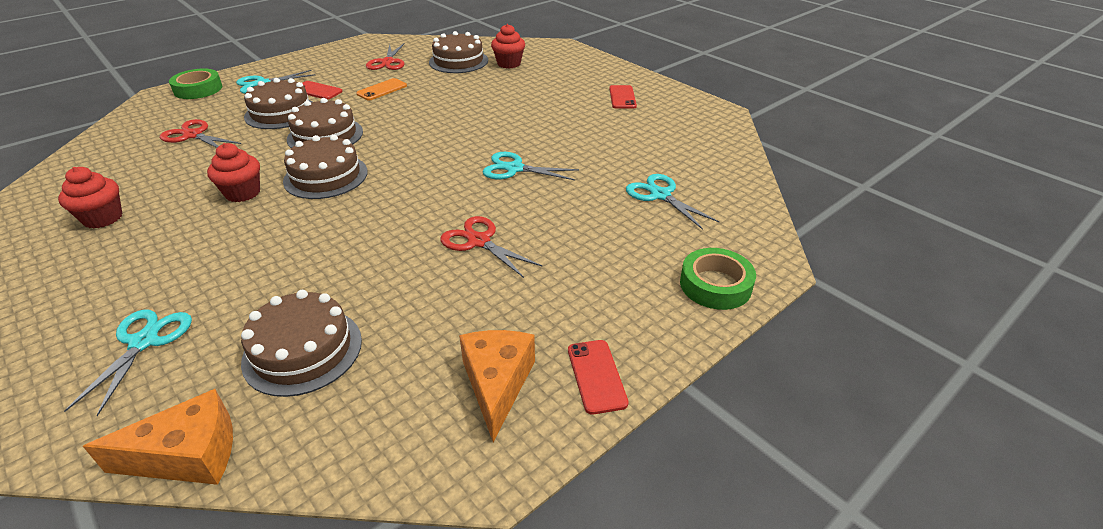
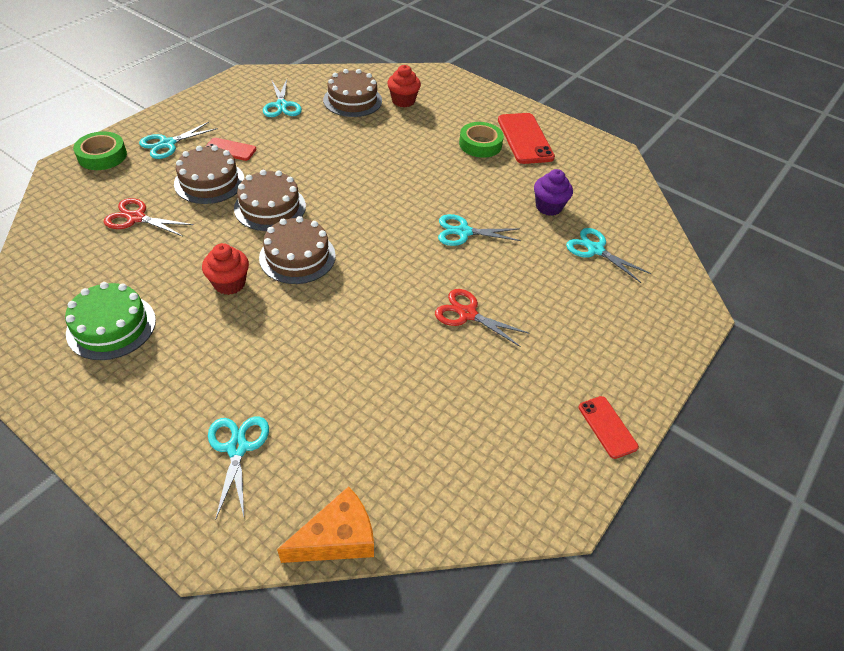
camera: 15 degrees left, 10 degrees up
red cupcake [58,167,123,229] -> green cake [65,282,156,360]
brown cake [241,290,362,397] -> none
orange phone [356,78,407,100] -> none
red scissors [366,43,405,70] -> turquoise scissors [263,79,302,117]
orange cheese [459,330,535,442] -> none
red phone [609,85,637,109] -> red phone [498,113,555,164], size x1.76
green tape [680,248,756,310] -> green tape moved to [459,122,504,158]
none -> purple cupcake [534,169,573,216]

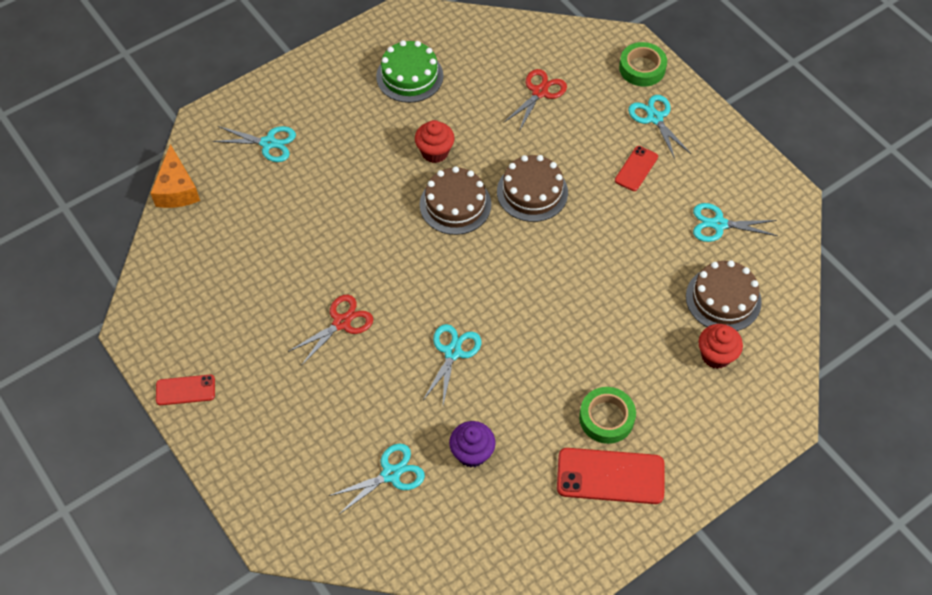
camera: 110 degrees right, 10 degrees up
brown cake [174,145,244,204] -> none

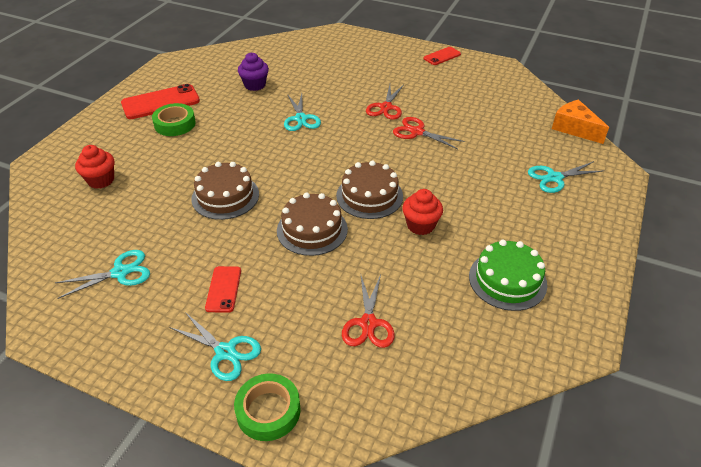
camera: 150 degrees right, 15 degrees down
turquoise scissors [329,444,425,514] -> none
brown cake [686,260,762,331] -> brown cake moved to [191,162,259,220]
none -> red scissors [393,117,464,149]

